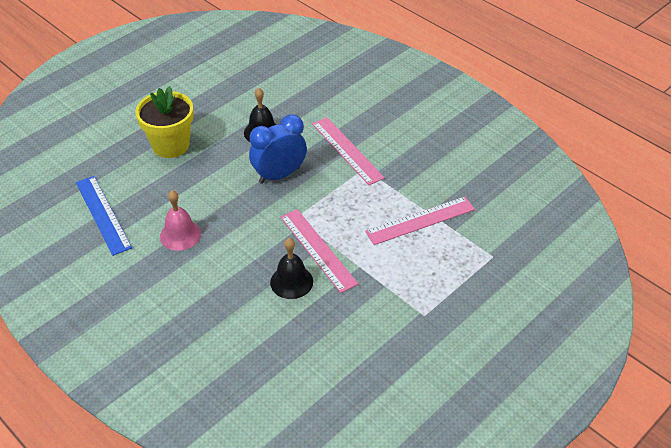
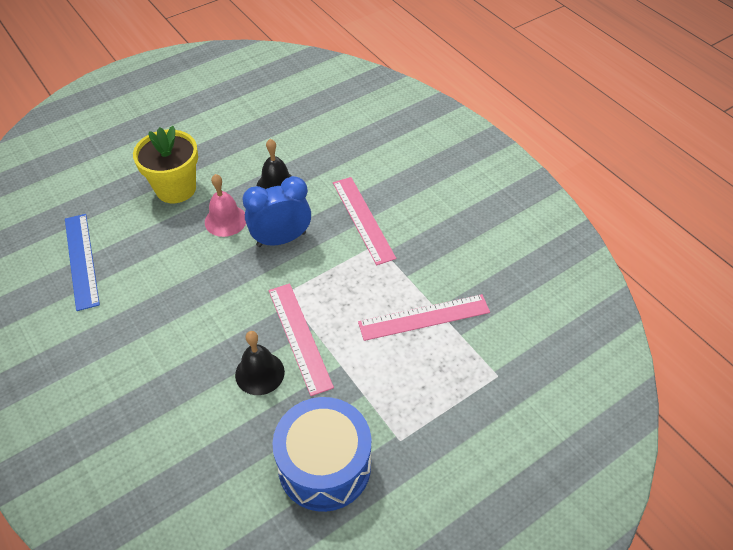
camera: 10 degrees right, 5 degrees up
pink bell [160,191,201,251] -> pink bell moved to [205,174,246,237]
none -> blue drum [272,397,371,512]

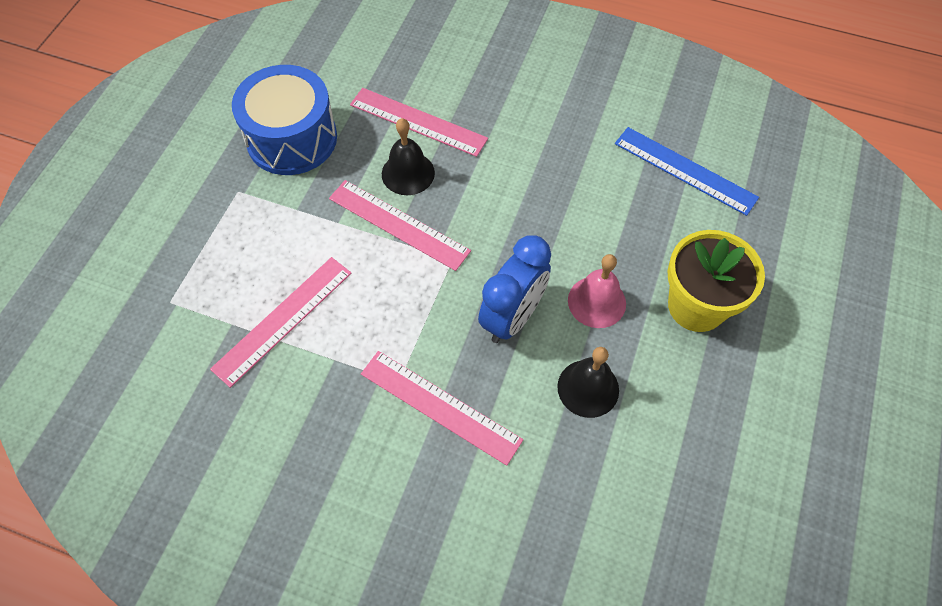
camera: 145 degrees right, 10 degrees up
none -> pink ruler [350,88,488,157]

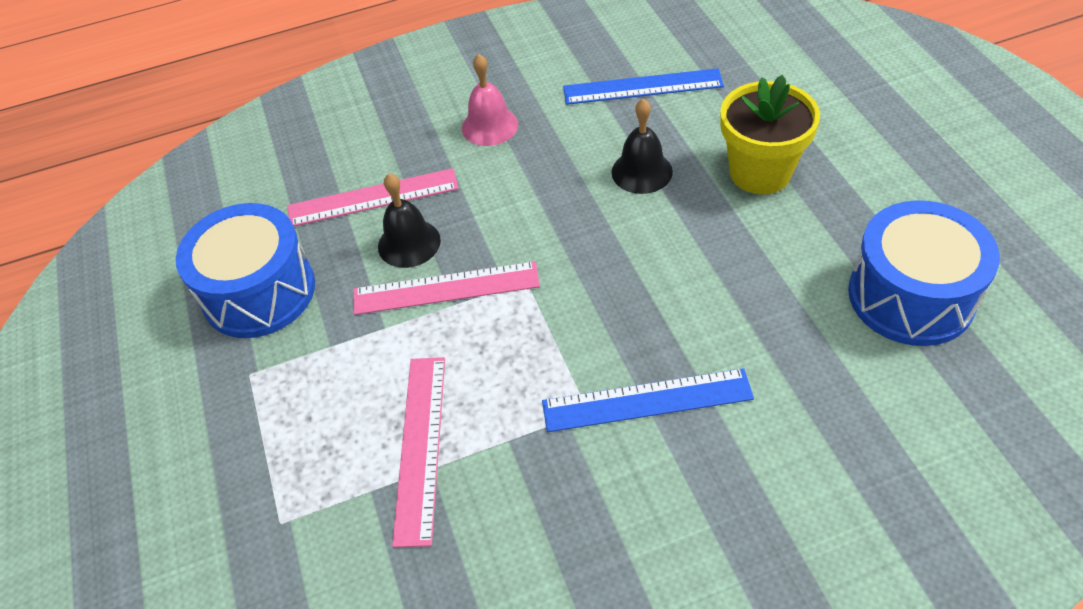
camera: 35 degrees left, 10 degrees down
pink ruler [361,351,523,466] -> blue ruler [542,368,754,432]
blue clock [478,235,551,343] -> none
black bell [557,347,619,418] -> black bell moved to [612,99,673,194]
pink bell [568,254,626,328] -> pink bell moved to [462,54,518,146]
none -> blue drum [848,200,1000,346]

